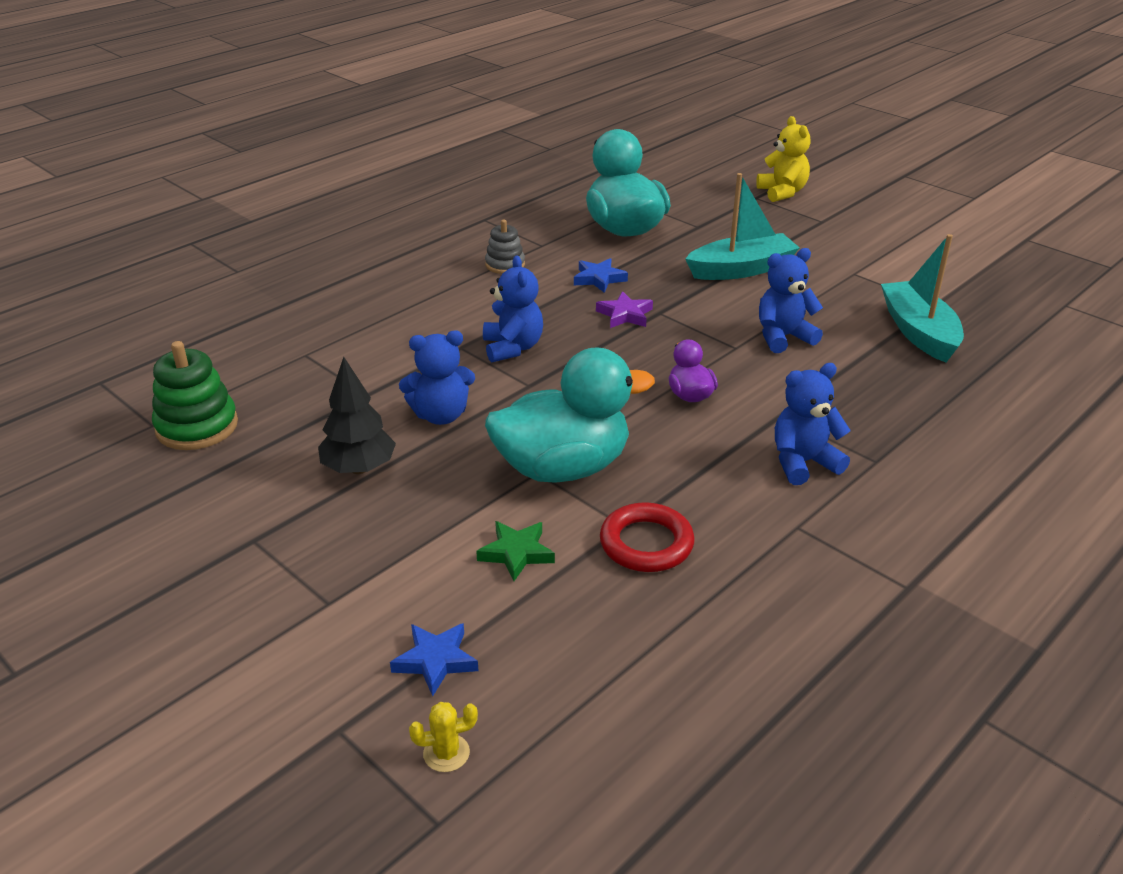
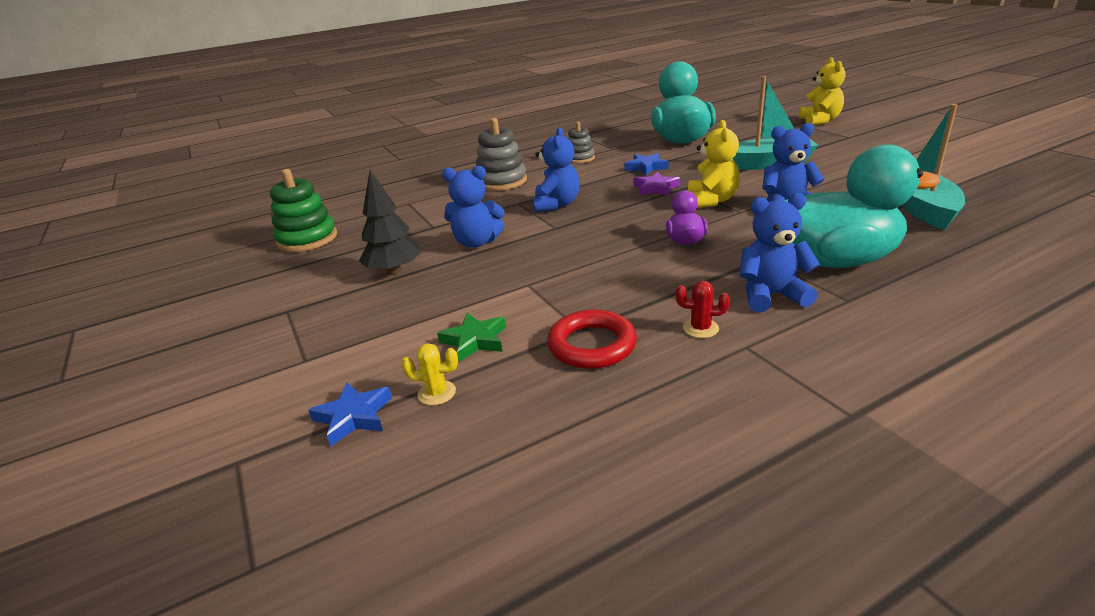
camera: 20 degrees right, 5 degrees down
yellow cactus [409,702,478,772] -> yellow cactus moved to [401,343,458,405]
turquoise duck [485,347,655,483] -> turquoise duck moved to [783,144,941,268]
none -> grey stacking toy [476,118,527,191]
none -> red cactus [676,281,730,338]
none -> yellow teddy bear [688,120,740,208]

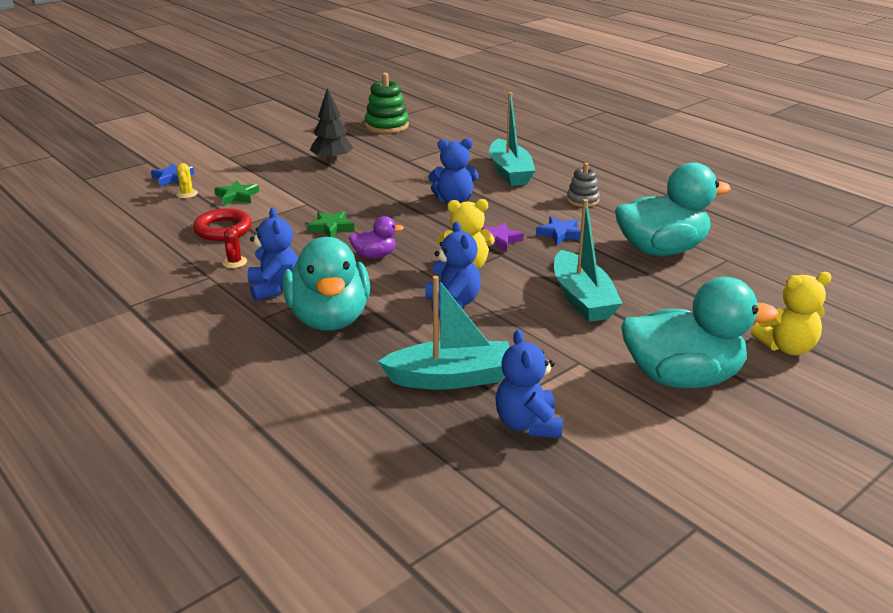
camera: 75 degrees right, 0 degrees up
blue teddy bear [442,166,504,248] -> blue teddy bear moved to [496,330,563,438]
grey stacking toy [476,118,527,191] -> turquoise boat [489,92,536,186]
none -> green star [307,211,355,237]
none -> turquoise duck [621,277,779,388]

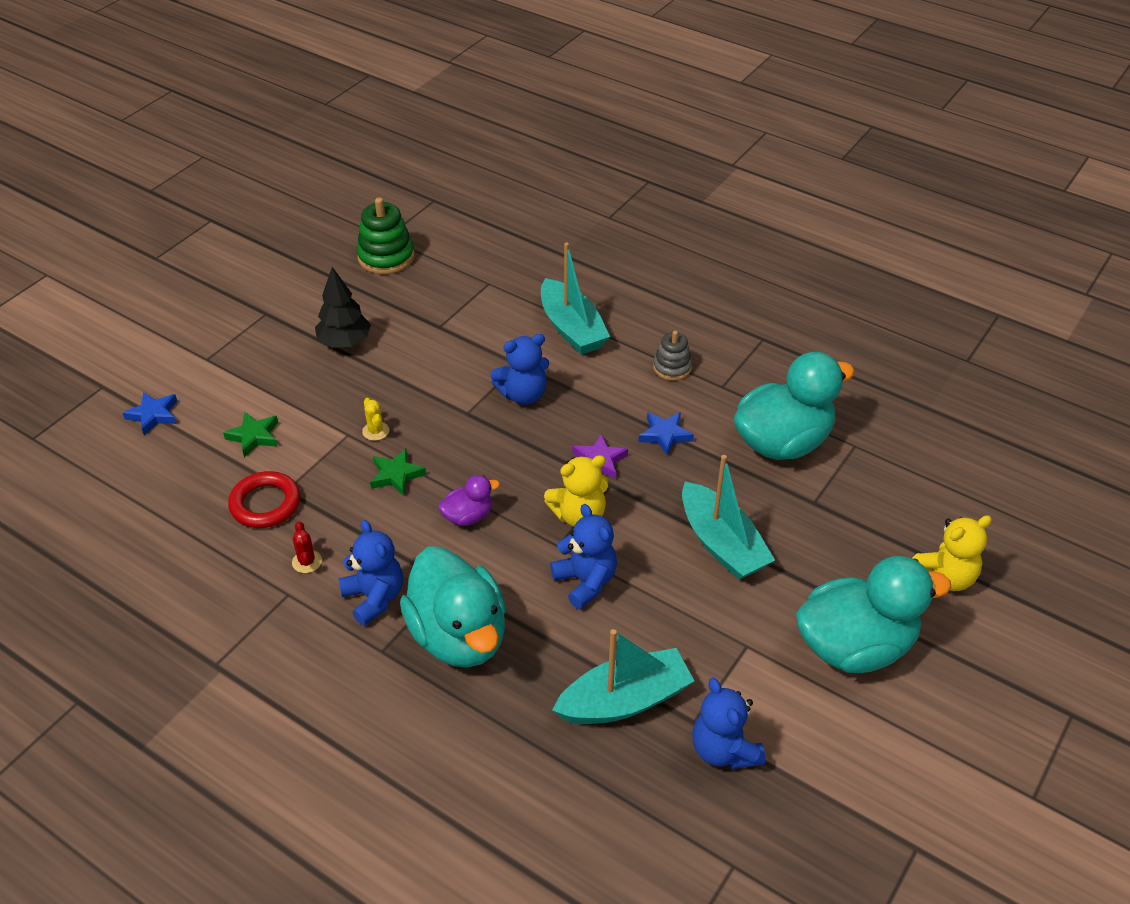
camera: 15 degrees left, 15 degrees up
yellow cactus [176,163,198,198] -> yellow cactus moved to [362,398,389,441]

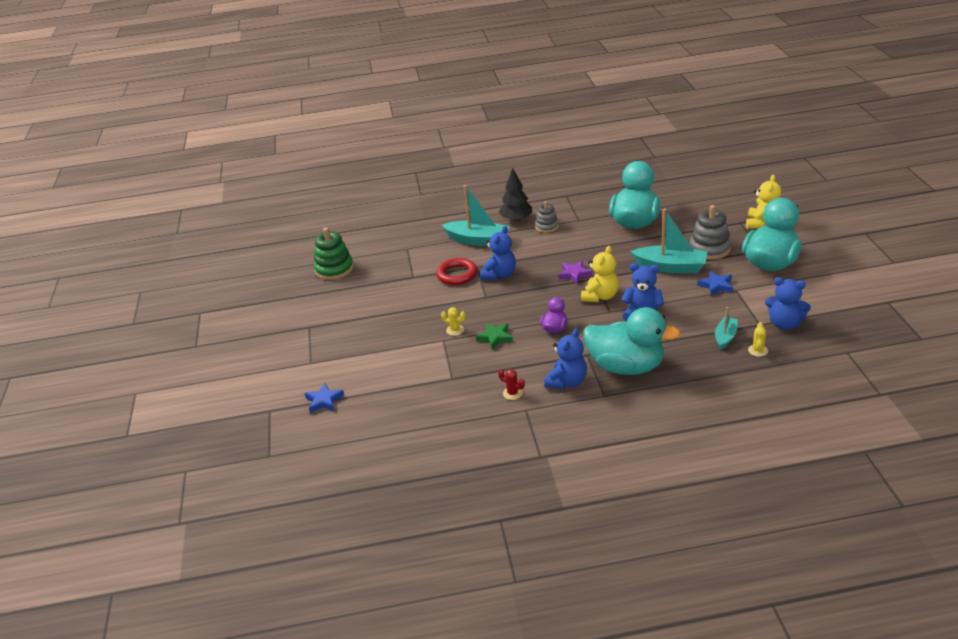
camera: 40 degrees left, 10 degrees down
green star [223,412,278,457] -> none
red ring [228,471,300,528] -> red ring moved to [436,258,477,285]
black tree [315,267,371,348] -> black tree moved to [499,168,532,222]
blue teddy bear [338,520,403,626] -> blue teddy bear turned 105 degrees clockwise [544,328,587,389]
turquoise boat [552,629,694,724] -> turquoise boat [715,307,738,349], size x0.56
blue star [638,412,694,456] -> blue star moved to [697,271,733,296]
none -> grey stacking toy [690,205,731,260]
none -> yellow cactus [748,322,768,357]

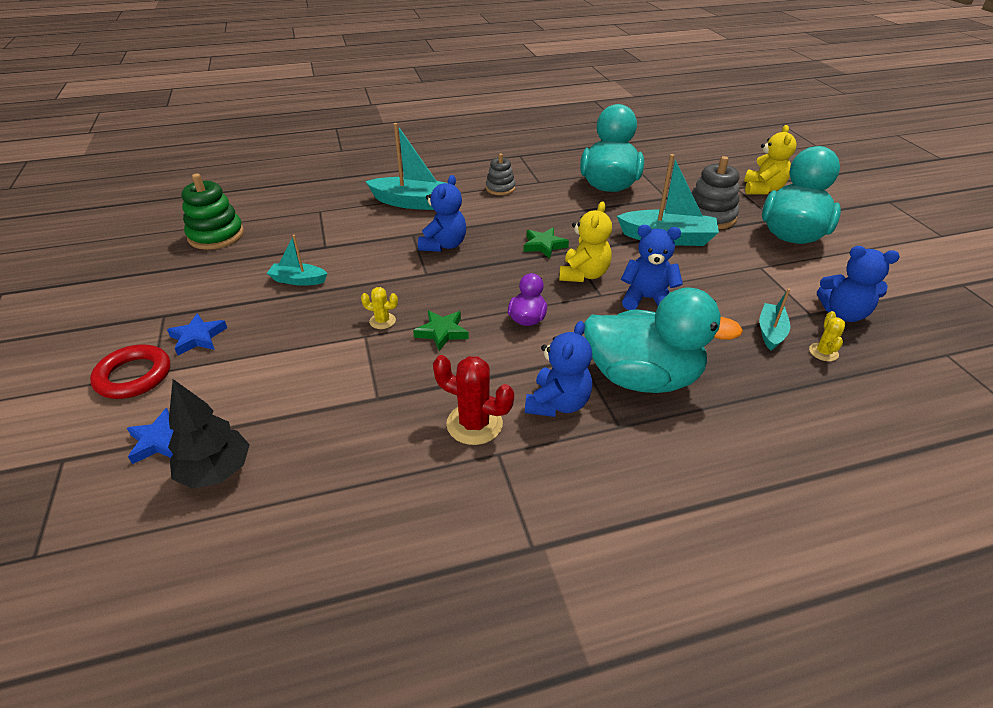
camera: 10 degrees left, 5 degrees up
red ring [436,258,477,285] -> red ring moved to [90,344,170,399]
red cactus [498,369,525,400] -> red cactus [433,355,514,445], size x1.79
black tree [499,168,532,222] -> black tree moved to [168,379,250,489]
purple star [558,260,593,285] -> green star [524,228,569,258]
blue star [697,271,733,296] -> blue star moved to [167,313,227,355]
none -> turquoise boat [267,235,328,286]

